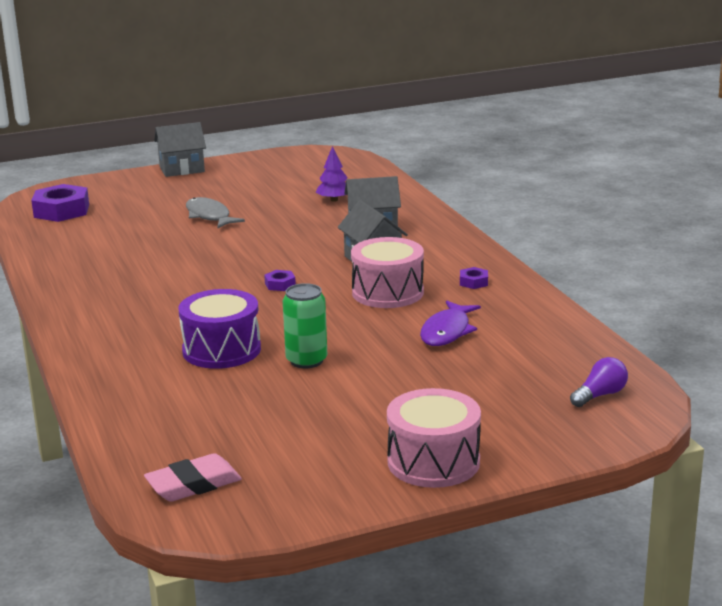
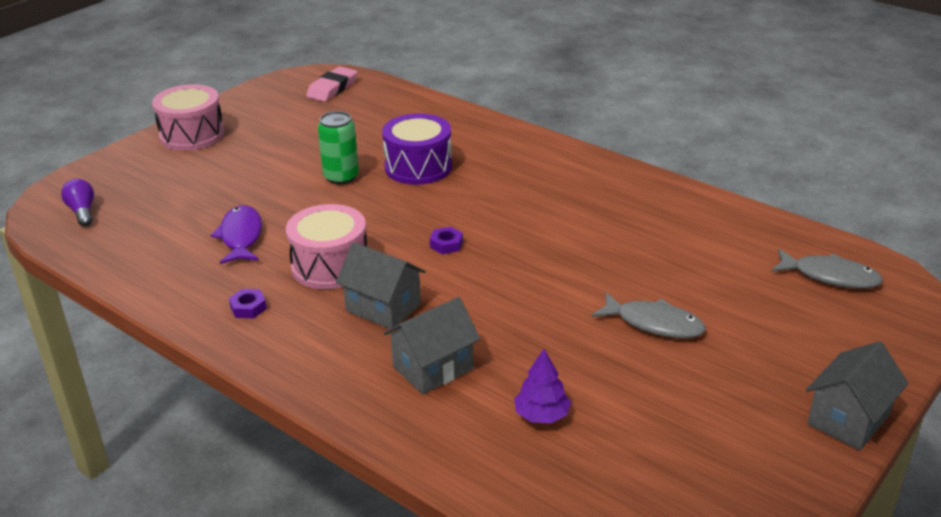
camera: 150 degrees right, 10 degrees up
purple nut [31,184,89,222] -> grey fish [771,249,883,289]
purple light bulb [570,357,628,407] -> purple light bulb turned 135 degrees clockwise [61,179,94,226]

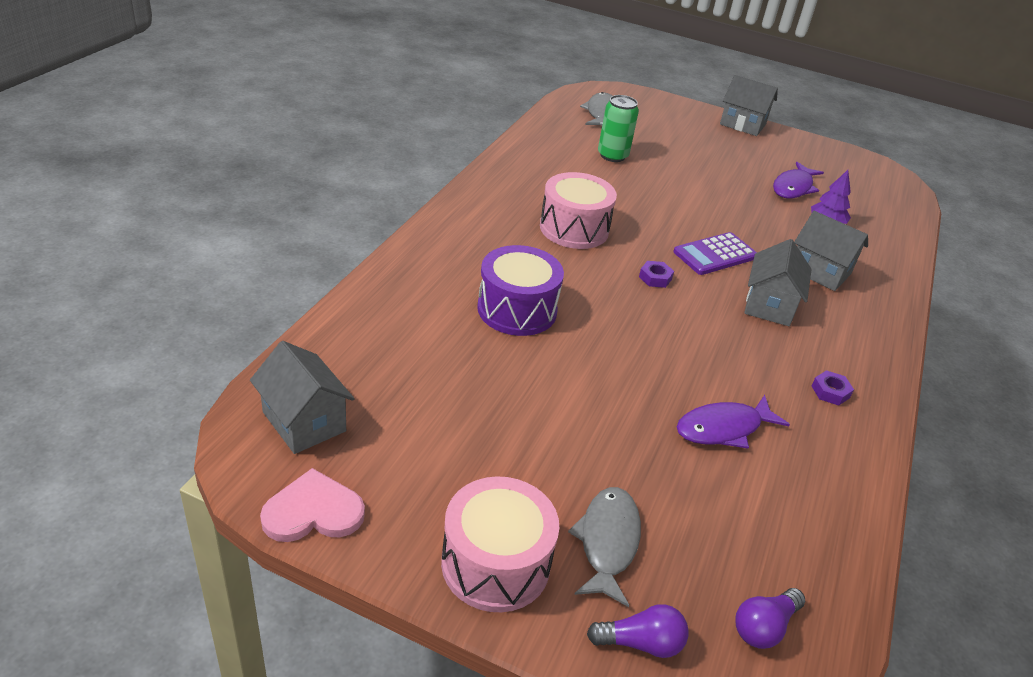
camera: 110 degrees left, 5 degrees up
pink drum [286,204,367,289] -> pink drum moved to [540,172,617,249]
pink eraser [306,66,357,102] -> grey house [250,341,355,454]
green can [318,111,359,185] -> green can moved to [598,95,639,162]
grey fish [592,292,706,339] -> grey fish moved to [568,487,641,607]
none -> pink heart [260,468,365,542]
none -> purple light bulb [587,604,688,658]
none -> purple calculator [673,232,757,275]
none -> purple fish [773,162,824,198]

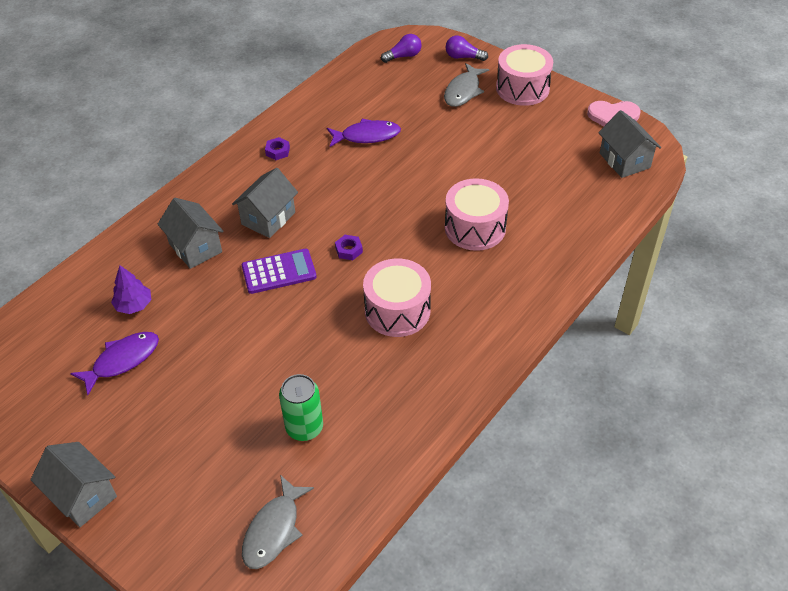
camera: 160 degrees left, 10 degrees up
purple drum [477,245,564,336] -> pink drum [445,178,509,251]

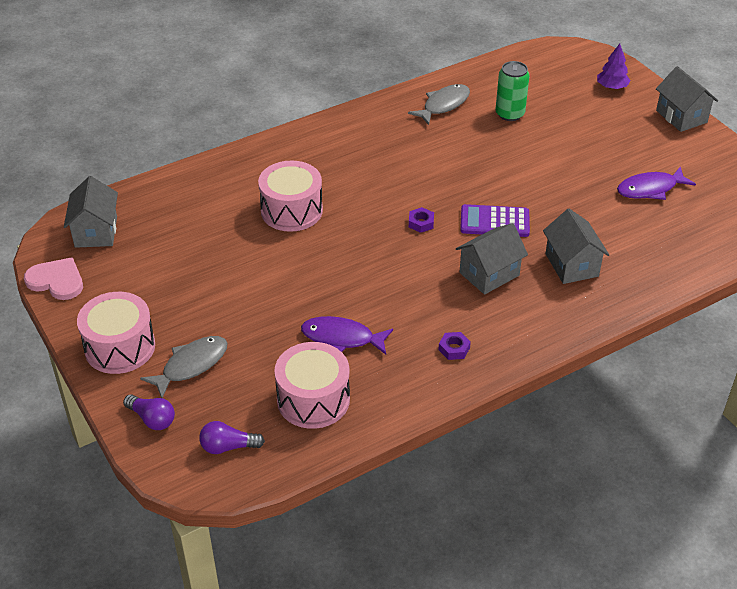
camera: 160 degrees left, 5 degrees down
purple tree [111,265,151,314] -> purple tree moved to [597,44,631,89]
grey fish [242,475,314,569] -> grey fish moved to [408,84,470,125]
pink drum [363,258,431,337] -> pink drum moved to [274,342,350,429]

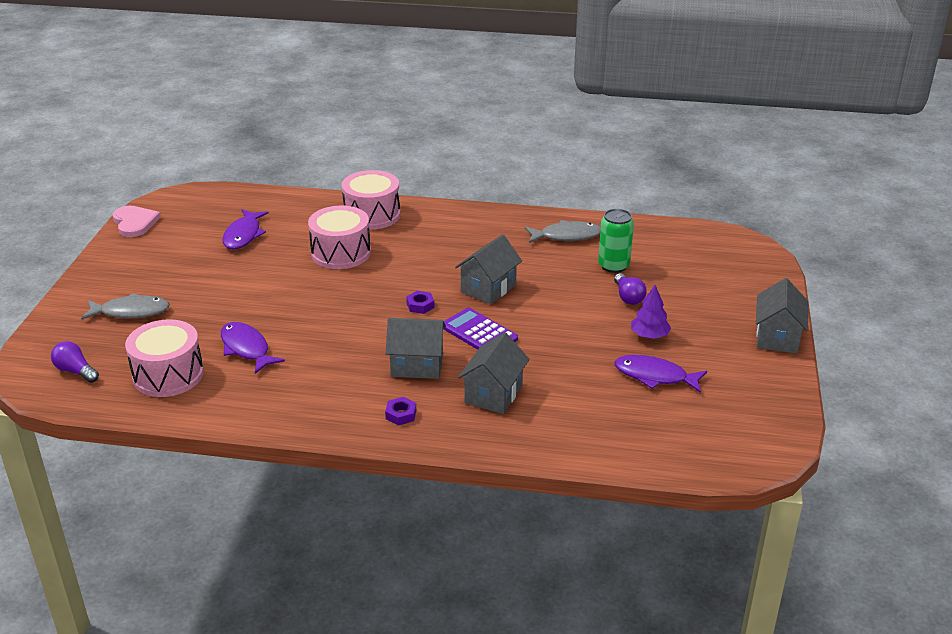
camera: 40 degrees right, 10 degrees down
grey house [64,176,118,248] -> grey house moved to [455,234,522,305]
pink drum [77,292,155,374] -> pink drum moved to [342,170,400,230]
purple light bulb [123,394,175,430] -> purple light bulb moved to [614,273,647,305]
purple nut [438,332,471,360] -> purple nut moved to [385,397,416,425]
purple tree [597,44,631,89] -> purple tree moved to [631,285,671,339]
none -> purple fish [222,209,268,250]

